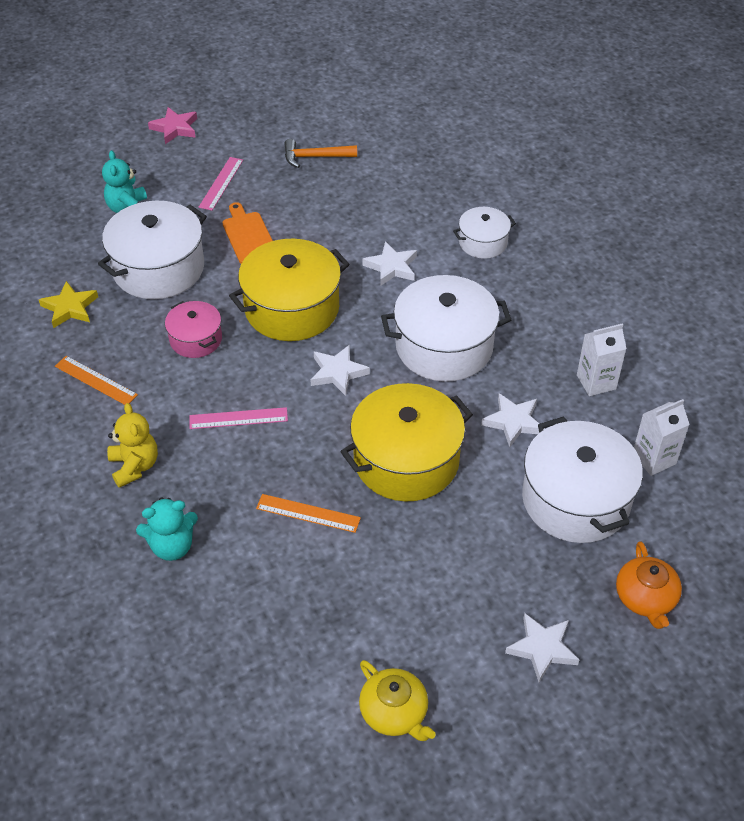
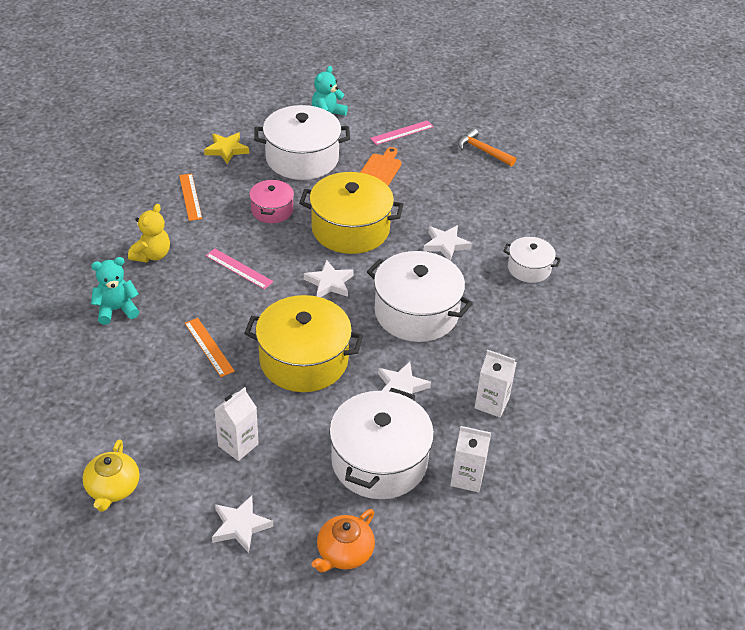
camera: 40 degrees right, 5 degrees down
turquoise teddy bear [136,498,198,561] -> turquoise teddy bear turned 135 degrees clockwise [91,257,139,325]
pink star [148,107,197,144] -> none
none -> white carton [214,387,259,461]

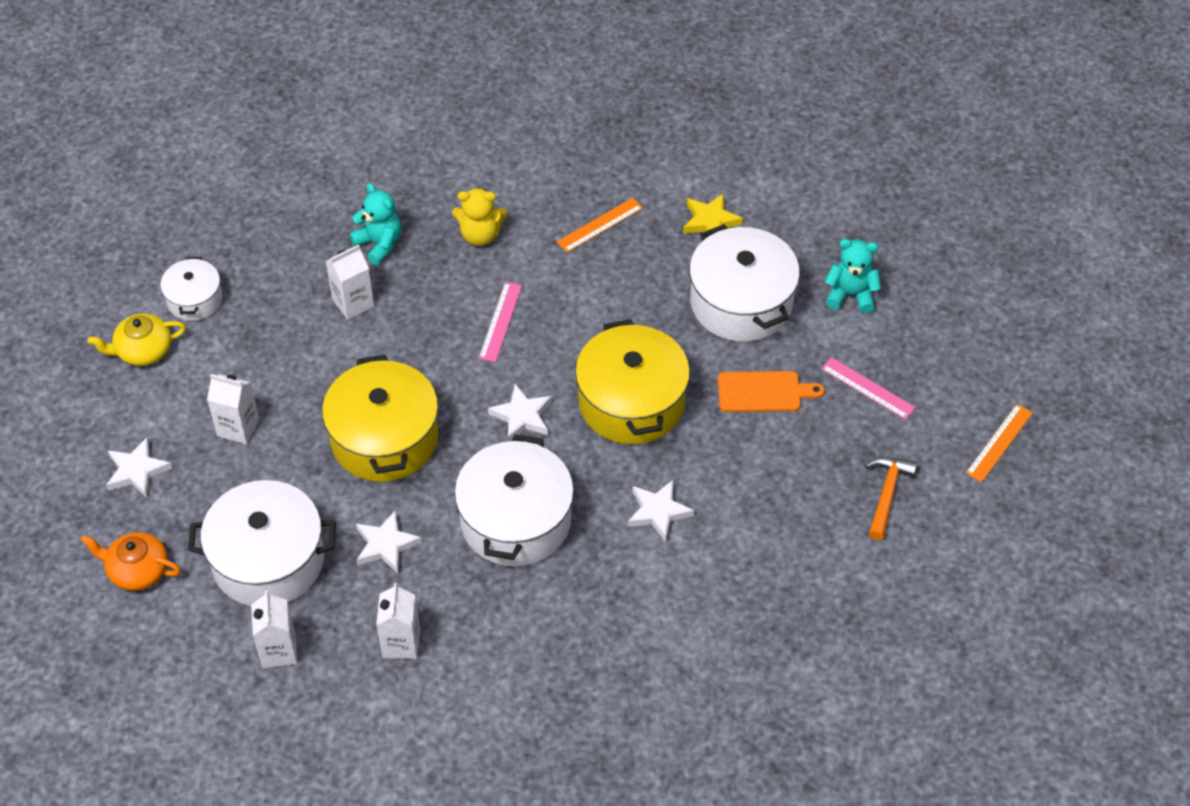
camera: 70 degrees right, 10 degrees up
orange ruler [185,318,235,377] -> orange ruler moved to [966,404,1033,482]
pink pot [249,179,294,223] -> none
white pot [503,237,561,283] -> white pot moved to [161,257,222,321]
none -> white carton [326,244,374,320]

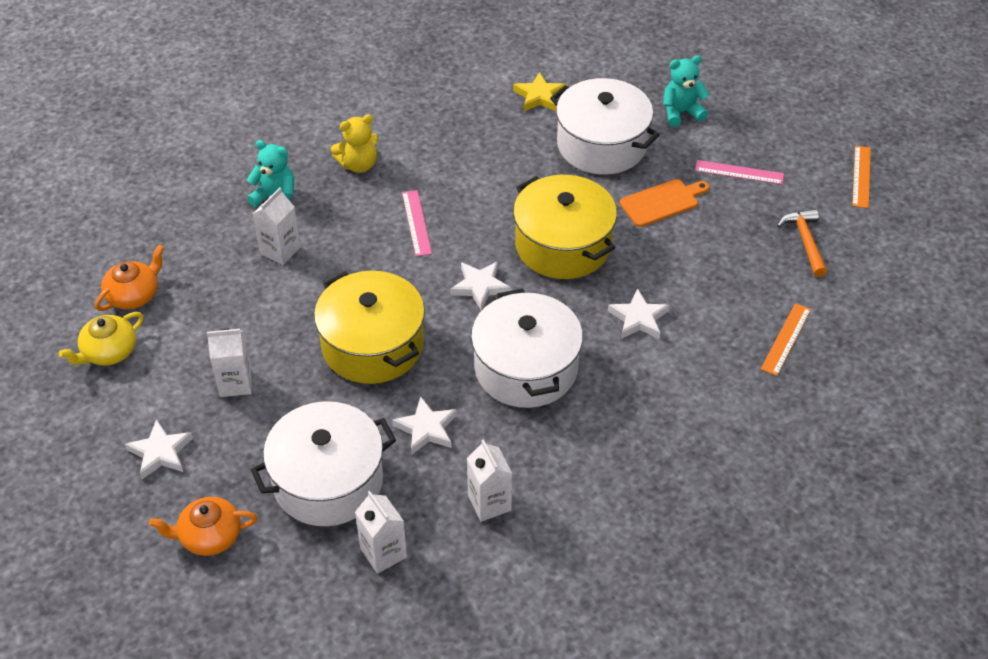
camera: 25 degrees left, 5 degrees down
white pot [161,257,222,321] -> orange teapot [95,245,164,311]
orange ruler [557,198,643,252] -> orange ruler moved to [761,303,811,376]

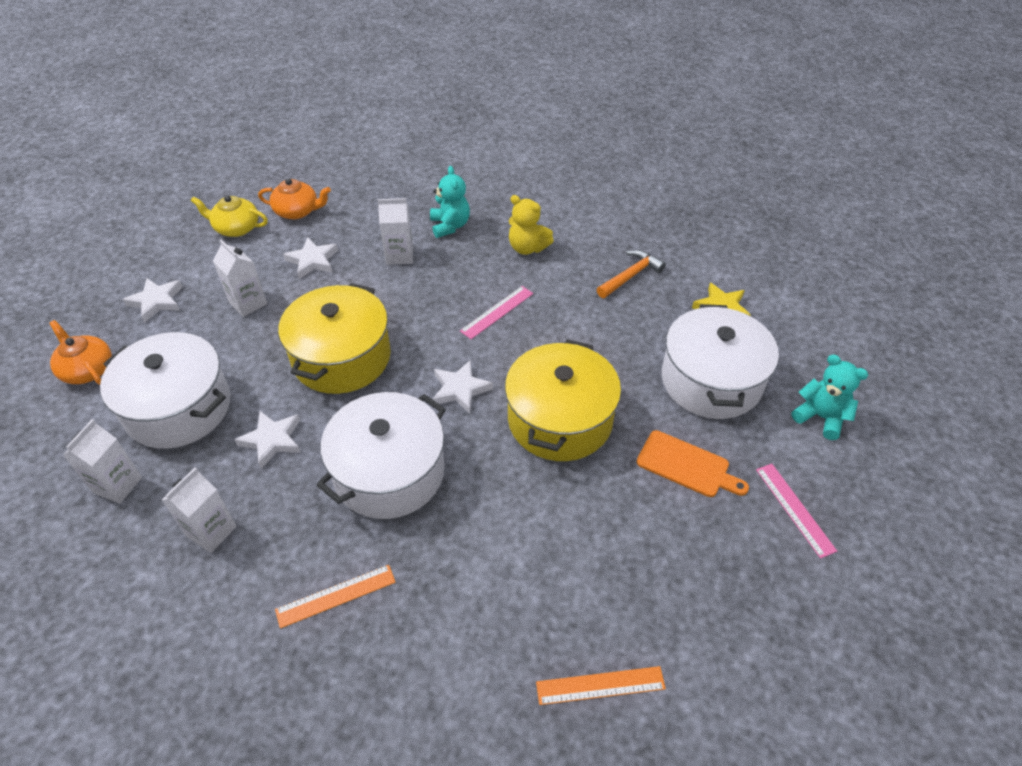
camera: 55 degrees right, 0 degrees up
white star [608,288,669,339] -> white star moved to [283,237,338,279]
orange hammer [777,209,827,277] -> orange hammer moved to [597,250,666,298]
orange ruler [852,146,871,208] -> orange ruler moved to [275,565,396,628]

